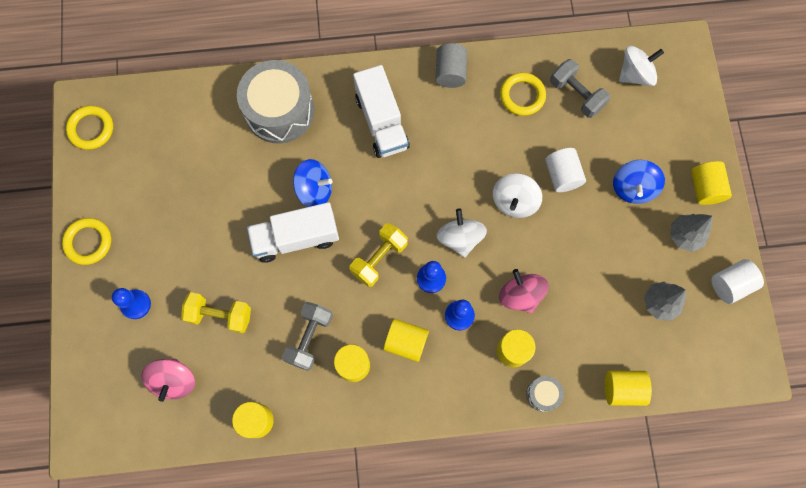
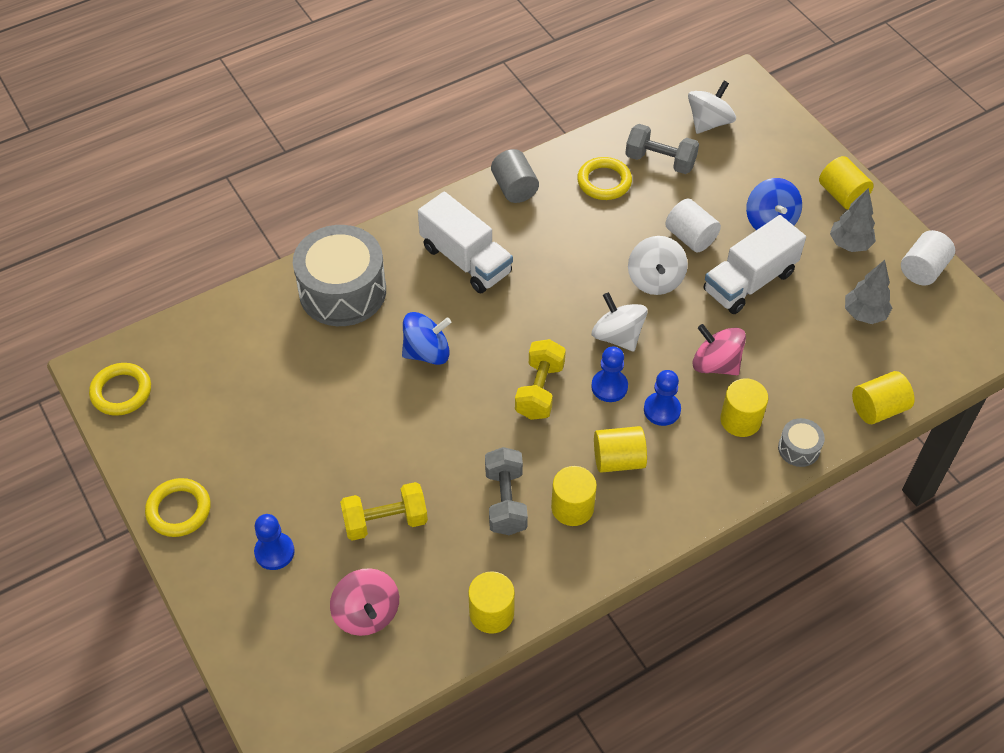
camera: 25 degrees left, 20 degrees down
white truck [247,202,339,263] -> white truck moved to [703,215,806,314]

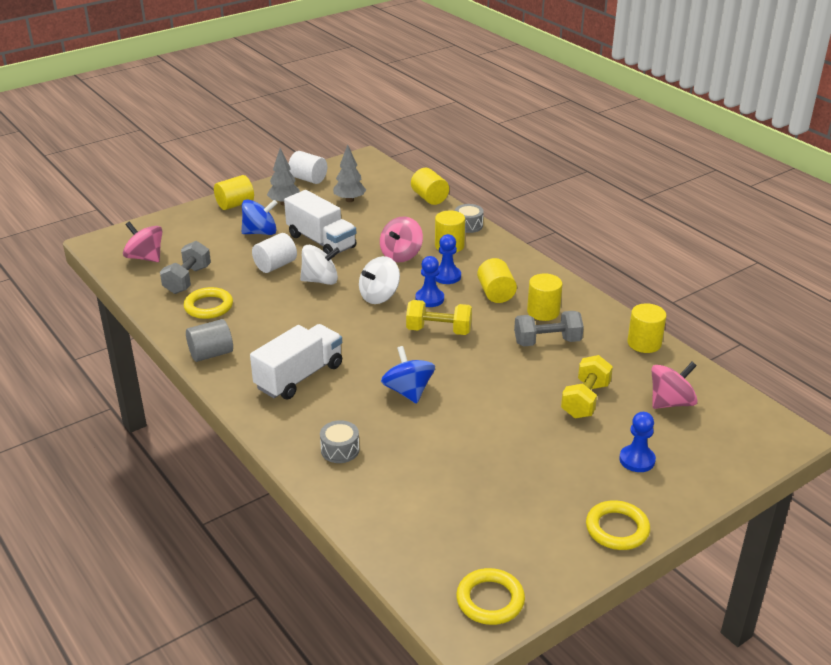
camera: 95 degrees left, 20 degrees down
grey drum [293,225,386,326] -> grey drum [320,420,359,463], size x0.44
yellow dumbbell [340,482,428,541] -> yellow dumbbell turned 45 degrees clockwise [561,355,613,419]
white spinning top [688,81,736,134] -> pink spinning top [123,221,162,262]

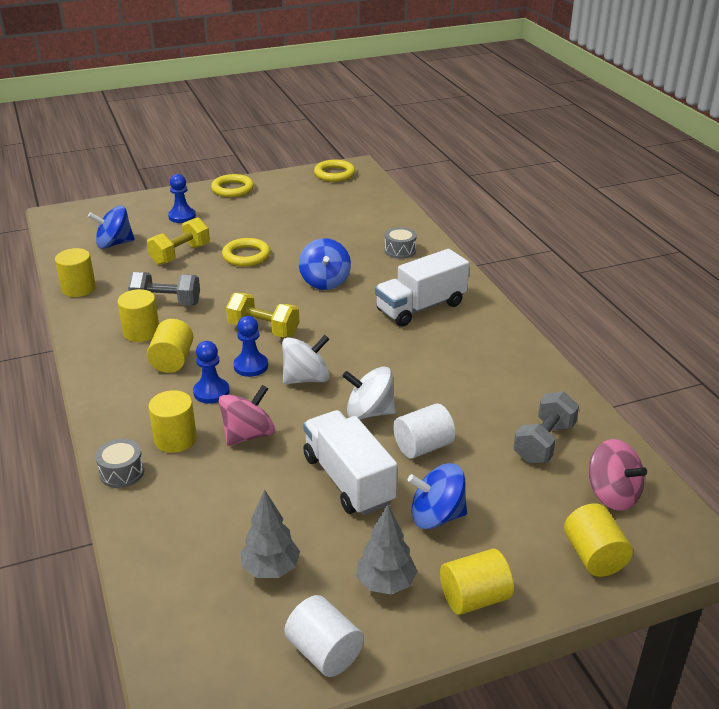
camera: 165 degrees left, 0 degrees up
yellow ring [184,287,233,319] -> yellow ring moved to [222,238,271,267]
grey cylinder [186,319,233,362] -> none
yellow cylinder [411,168,449,205] -> yellow cylinder moved to [564,503,633,577]
pink spinning top [652,362,698,409] -> blue spinning top [88,205,135,249]

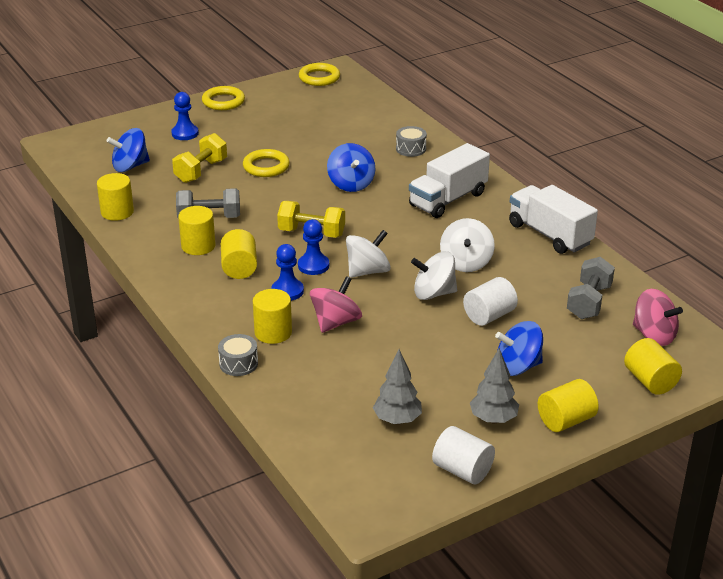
camera: 10 degrees left, 0 degrees up
white truck [303,410,398,515] -> white truck moved to [509,185,598,254]
none -> white spinning top [440,218,495,272]

